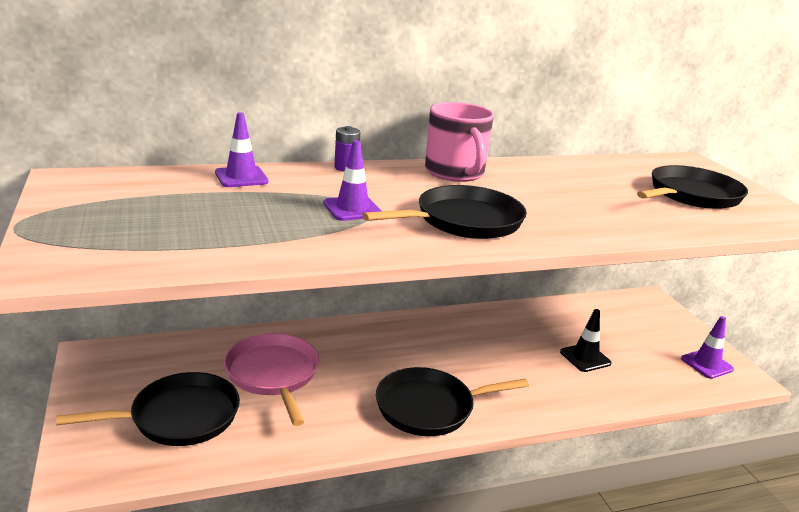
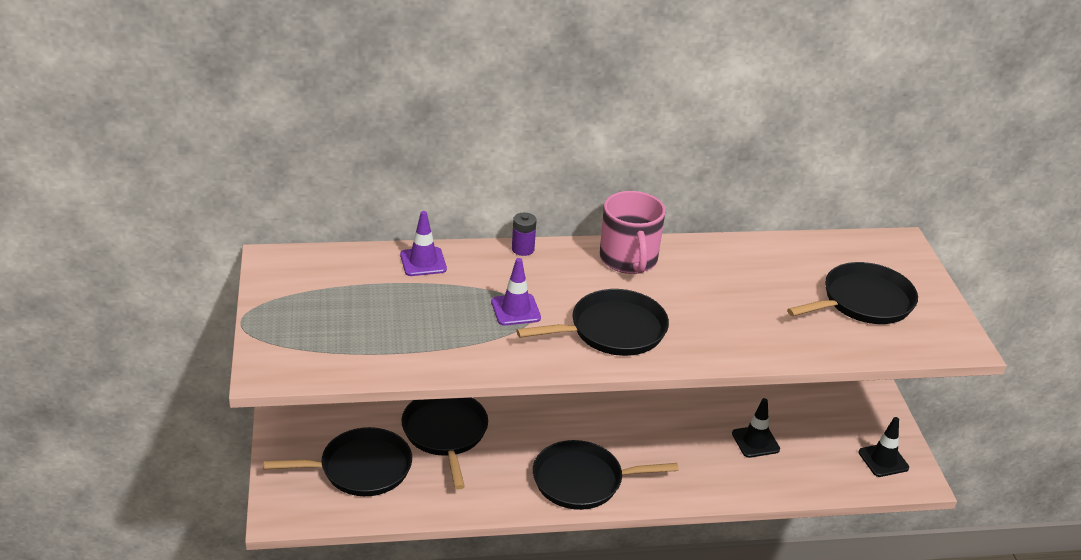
camera: 10 degrees right, 10 degrees up
pink pan [224,333,319,426] -> black pan [402,398,488,489]
purple traffic cone [681,316,734,379] -> black traffic cone [859,417,909,477]

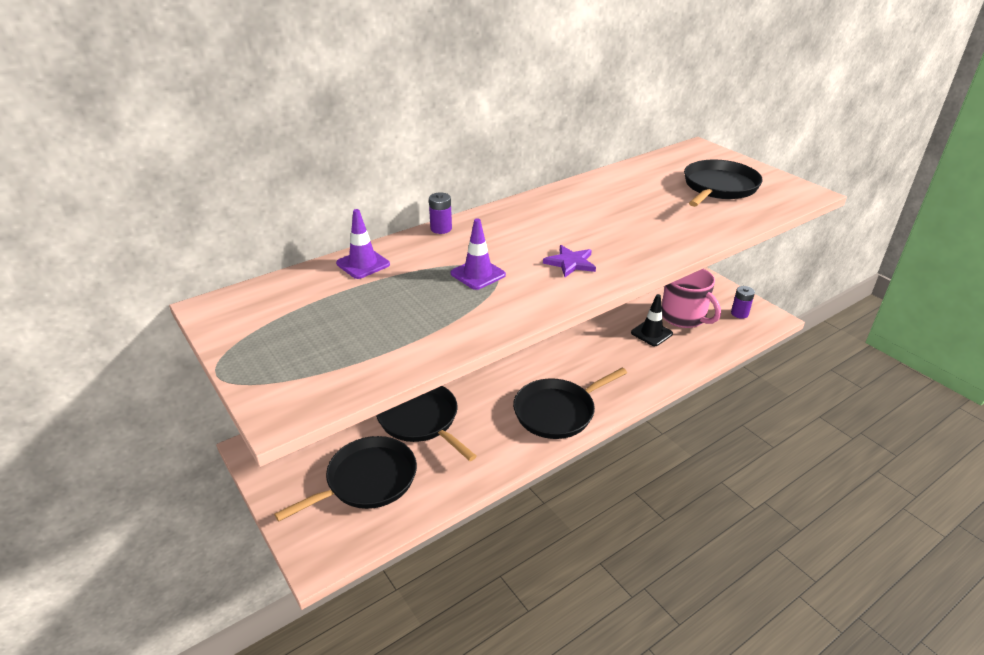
camera: 25 degrees left, 0 degrees up
black pan [517,289,669,356] -> purple star [543,245,596,277]
pink mug [600,191,666,274] -> pink mug moved to [661,269,721,328]
black traffic cone [859,417,909,477] -> purple battery [731,286,755,319]

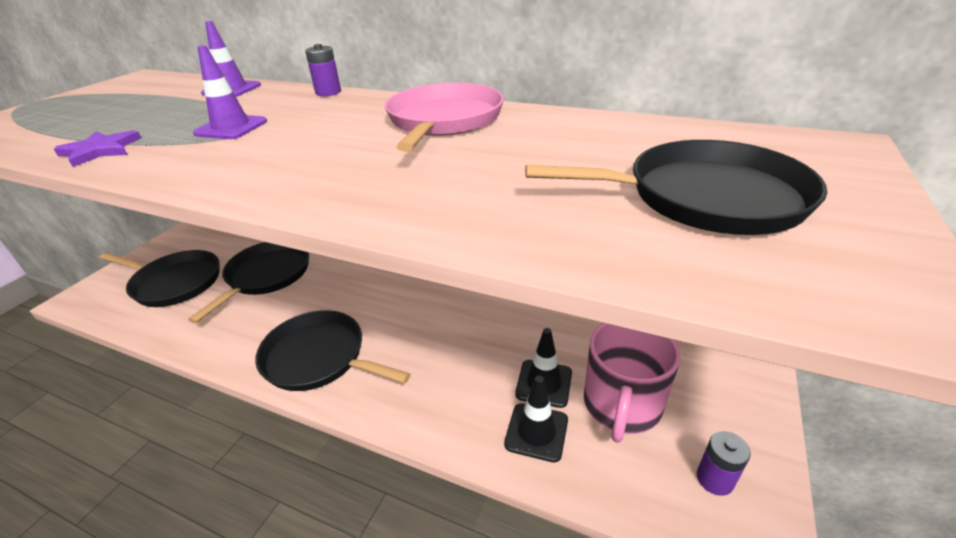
camera: 60 degrees right, 0 degrees up
purple star [543,245,596,277] -> purple star moved to [54,130,141,167]
none -> pink pan [385,83,504,152]
none -> black traffic cone [504,376,568,462]

